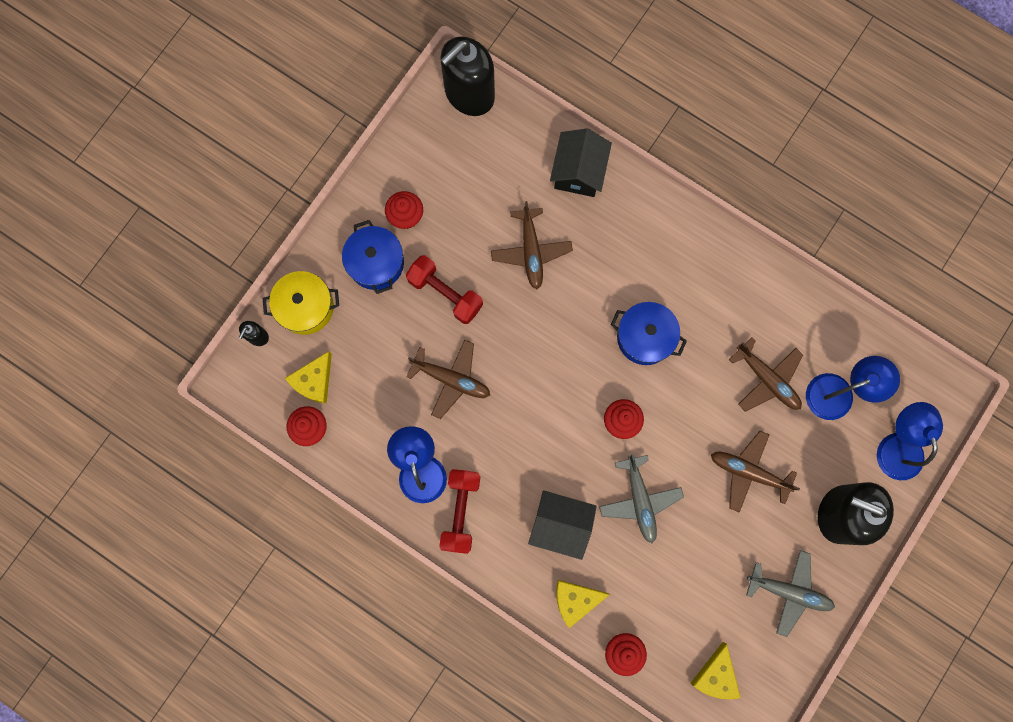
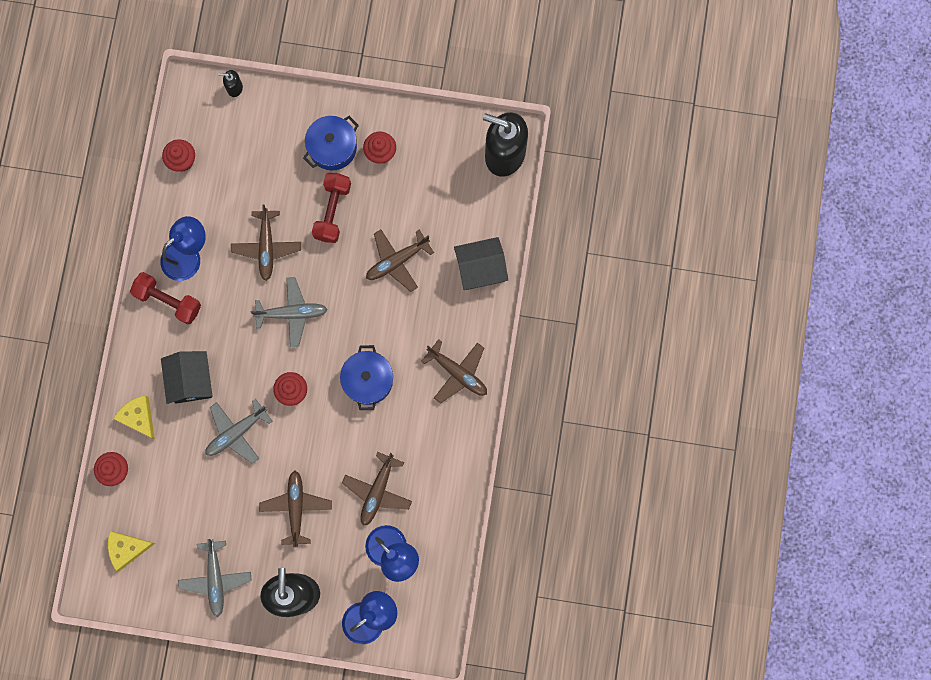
camera: 65 degrees right, 0 degrees up
yellow pot [263,271,339,335] -> none
yellow cheese [285,351,332,404] -> none
red dumbbell [439,469,480,554] -> red dumbbell turned 45 degrees clockwise [130,272,201,325]
none -> grey plane [251,277,328,347]
none -> brown plane [421,339,487,404]

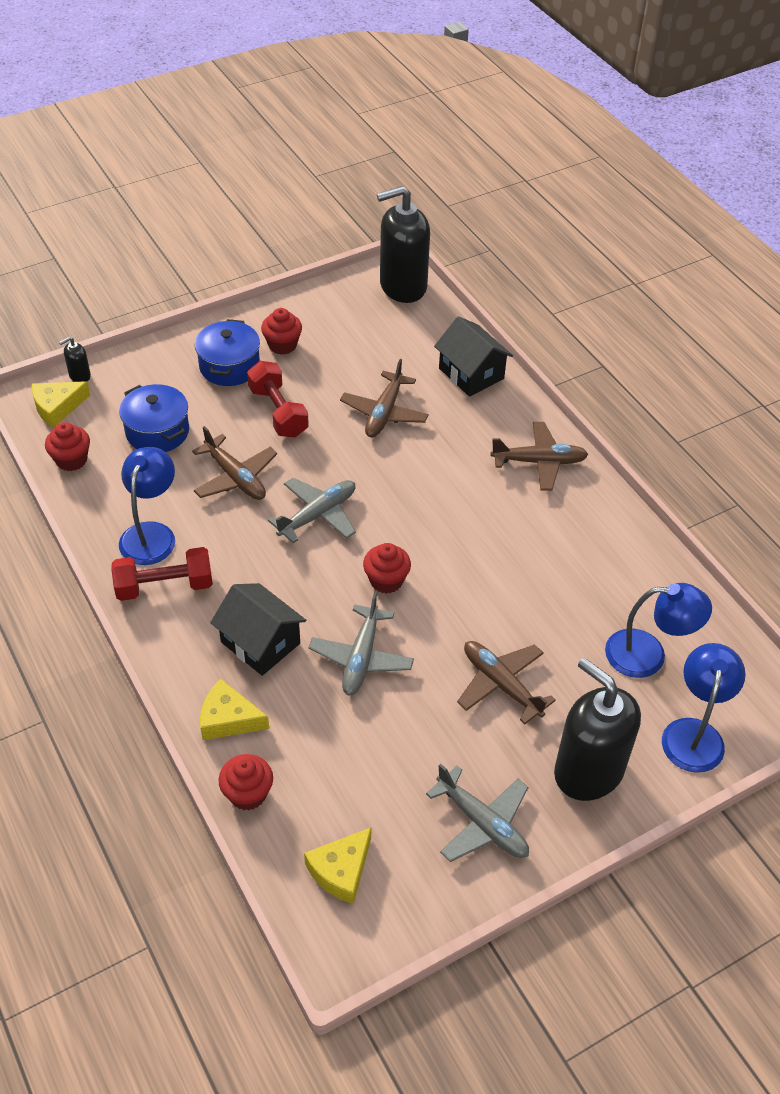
camera: 40 degrees left, 30 degrees down
blue pot [340,345,393,410] -> blue pot moved to [119,384,189,452]
brown plane [342,452,412,526] -> none
black house [454,237,508,290] -> black house turned 75 degrees counterclockwise [434,316,513,397]
none -> yellow cheese [32,381,90,428]

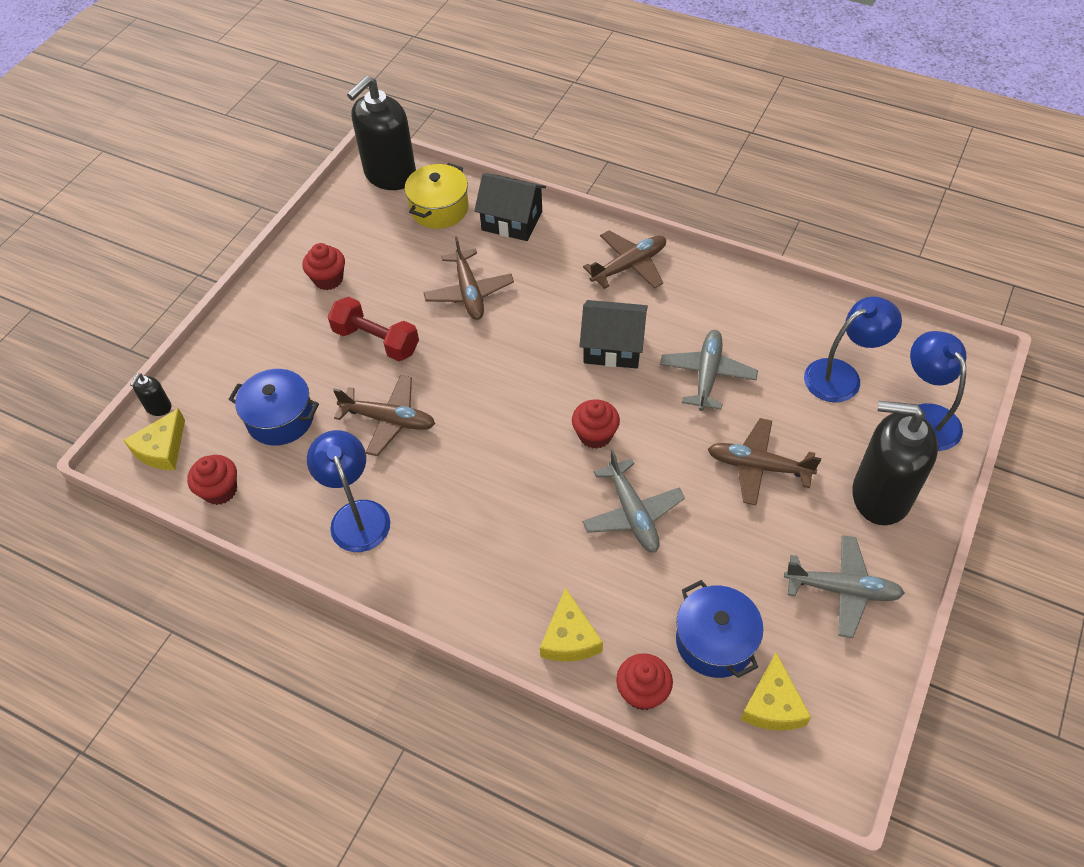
camera: 30 degrees left, 5 degrees up
red dumbbell [111,547,213,601] -> none
blue pot [195,319,260,386] -> blue pot moved to [676,580,763,678]
yellow cheese [200,679,269,740] -> yellow cheese turned 75 degrees counterclockwise [540,587,603,662]
black house [210,583,306,676] -> black house moved to [580,300,648,369]
grey plane [268,478,356,543] -> grey plane moved to [660,330,758,411]
none -> yellow pot [405,163,469,229]

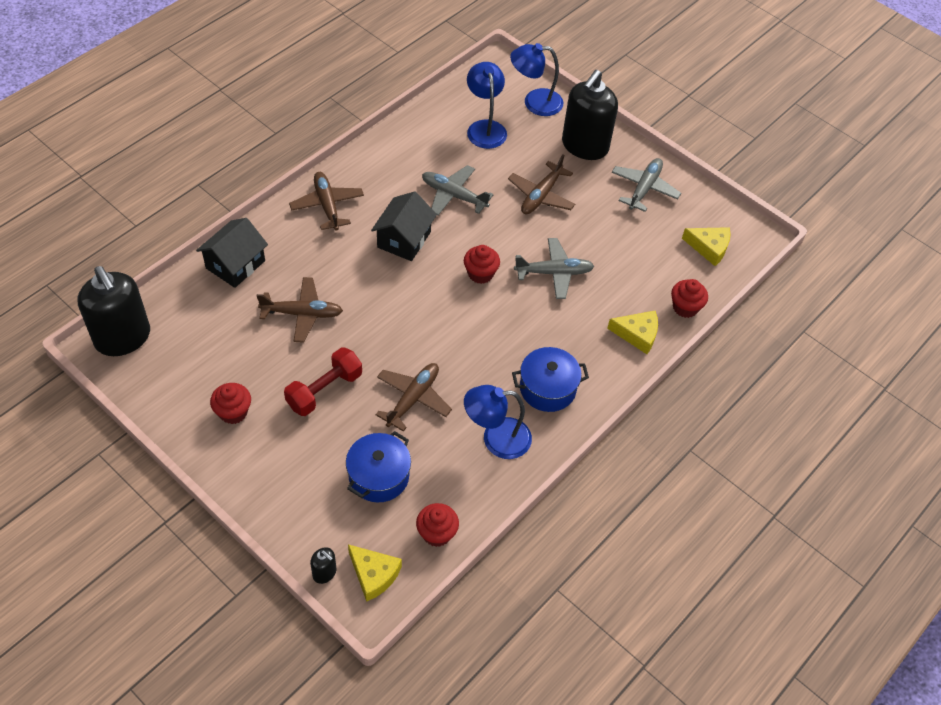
camera: 80 degrees left, 0 degrees up
yellow pot [405,163,469,229] -> none
blue pot [676,580,763,678] -> blue pot moved to [512,347,589,412]

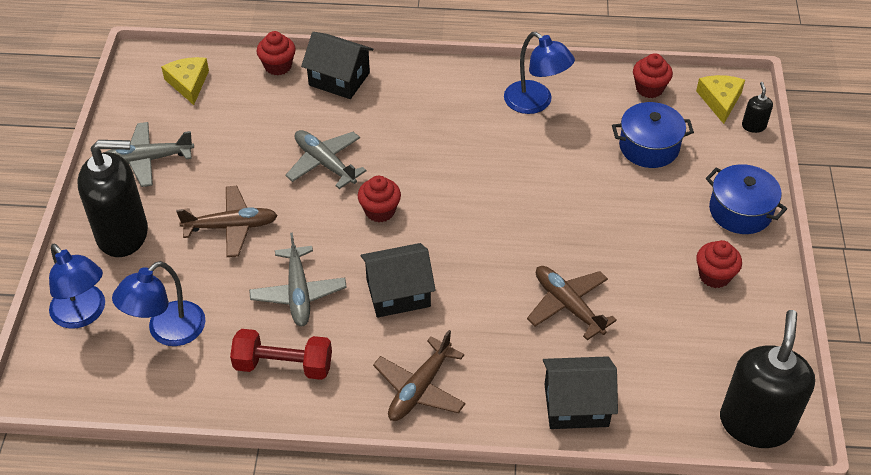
camera: 125 degrees left, 5 degrees down
red dumbbell [284,347,362,416] -> red dumbbell moved to [230,329,332,380]
brown plane [375,363,452,432] -> none
blue pot [512,347,589,412] -> blue pot moved to [706,164,787,234]
yellow cheese [607,311,658,354] -> black house [301,32,374,99]

